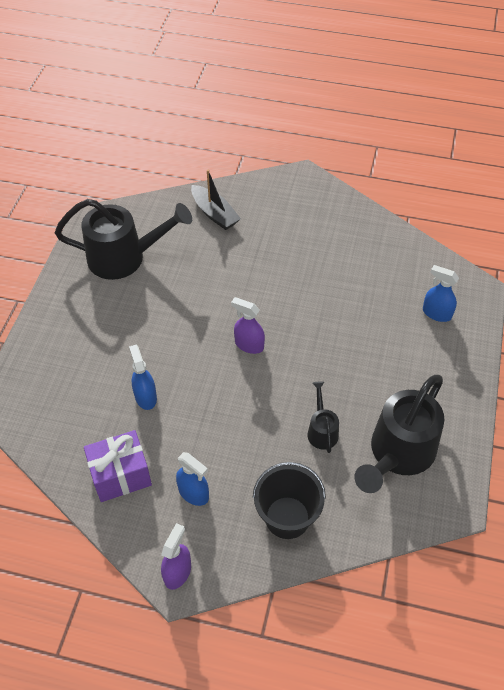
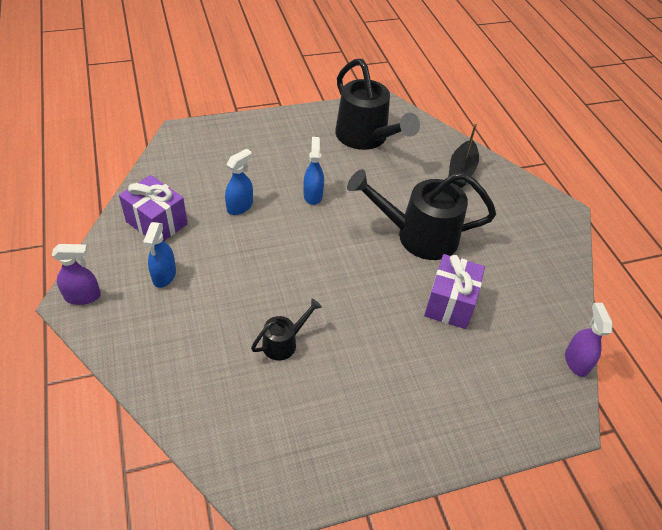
camera: 55 degrees right, 5 degrees down
purple spray bottle [231,297,265,354] -> purple spray bottle moved to [565,303,613,377]
black bucket [253,462,326,539] -> none
black watering can [354,375,445,493] -> black watering can moved to [347,169,496,260]
blue spray bottle [423,265,459,322] -> blue spray bottle moved to [304,137,324,205]
none -> purple gift [424,254,485,329]

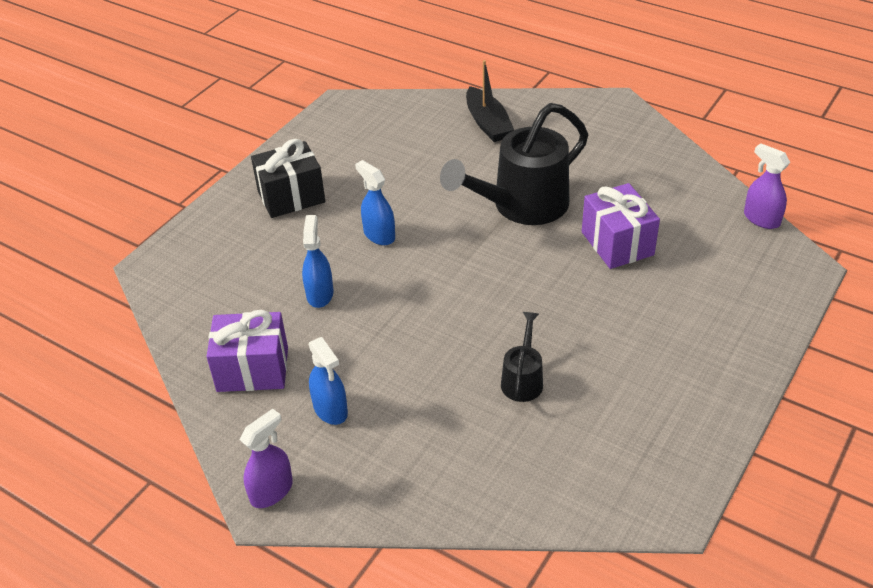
camera: 35 degrees left, 5 degrees down
black watering can [335,59,420,150] -> none
none -> black gift [251,139,325,218]

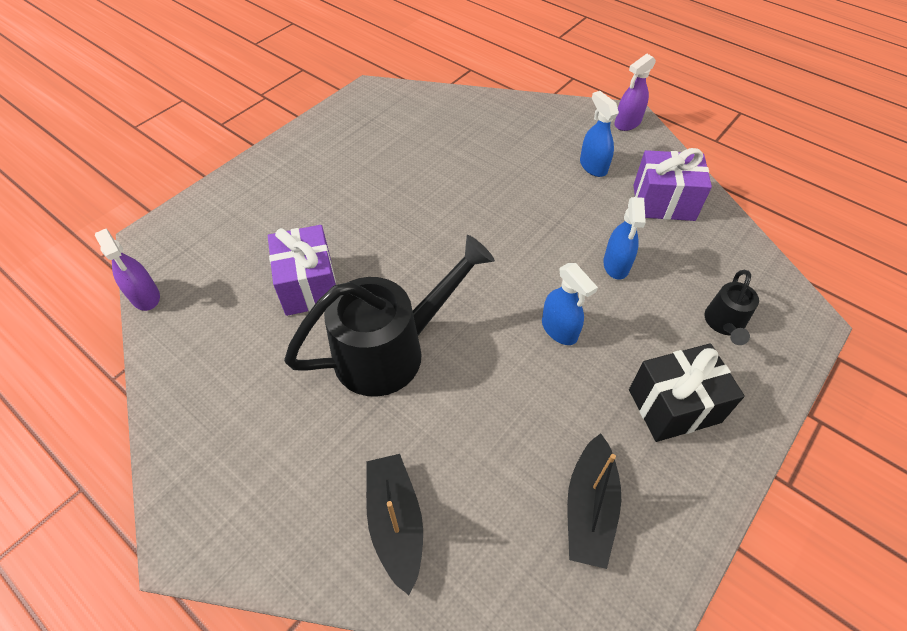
camera: 175 degrees left, 10 degrees up
black watering can [501,312,543,402] -> black watering can moved to [705,270,759,345]
none -> black boat [567,433,621,569]

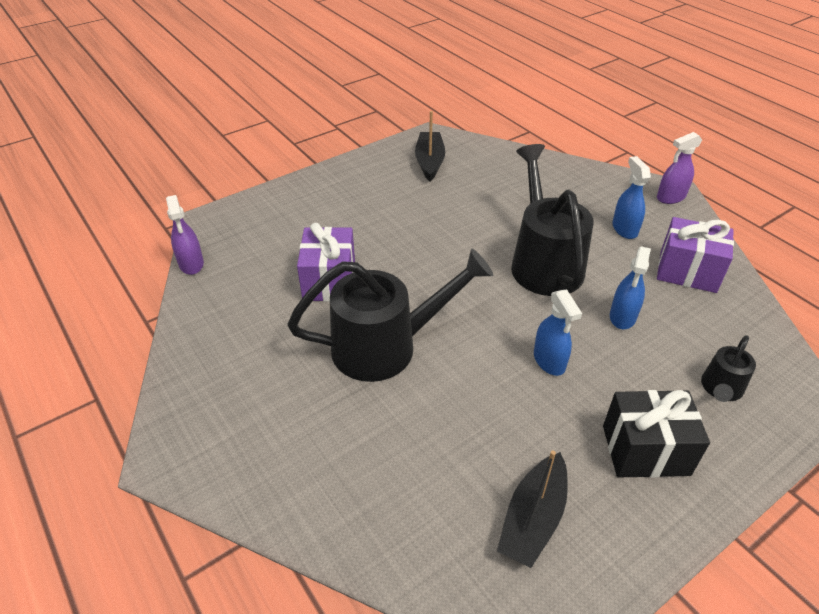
camera: 15 degrees right, 10 degrees down
black boat [366,454,423,595] -> black boat moved to [415,111,445,181]
none -> black watering can [511,144,594,296]

